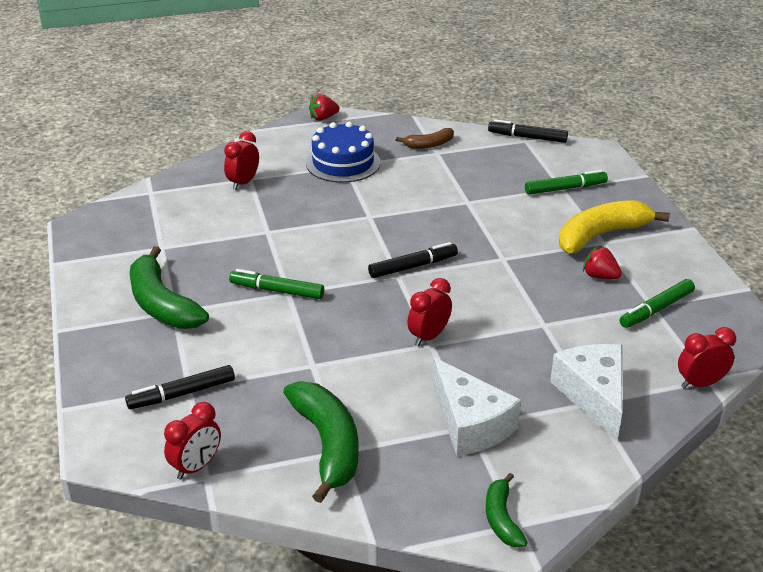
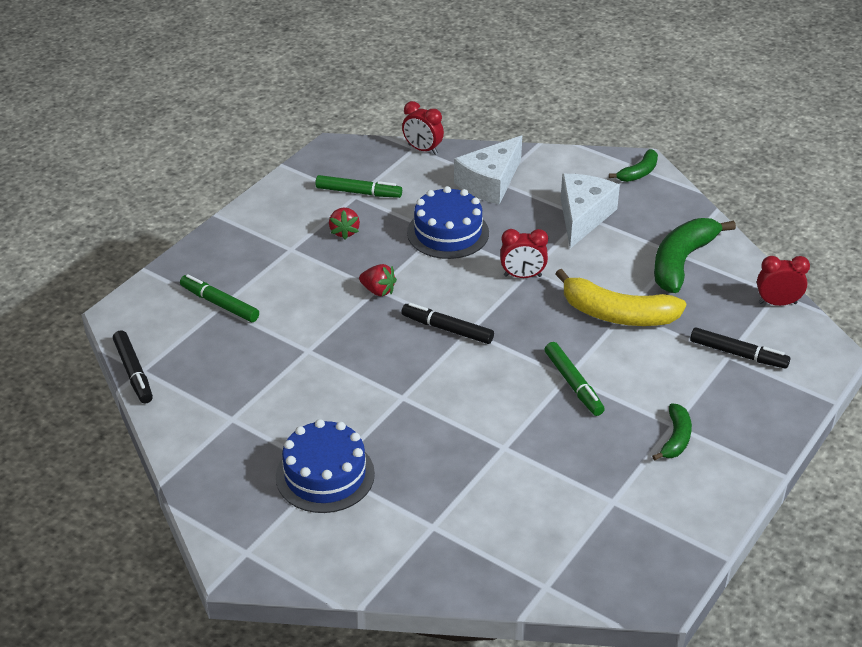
camera: 130 degrees left, 5 degrees up
green banana [130,246,209,329] -> green banana [652,403,692,461], size x0.54
red clock [224,131,259,190] -> none
red strawberry [309,94,340,120] -> red strawberry moved to [359,264,397,296]
brown banana [396,128,454,149] -> none
yellow banana [559,200,670,253] -> yellow banana moved to [556,269,686,326]
none -> blue cake [407,186,489,259]

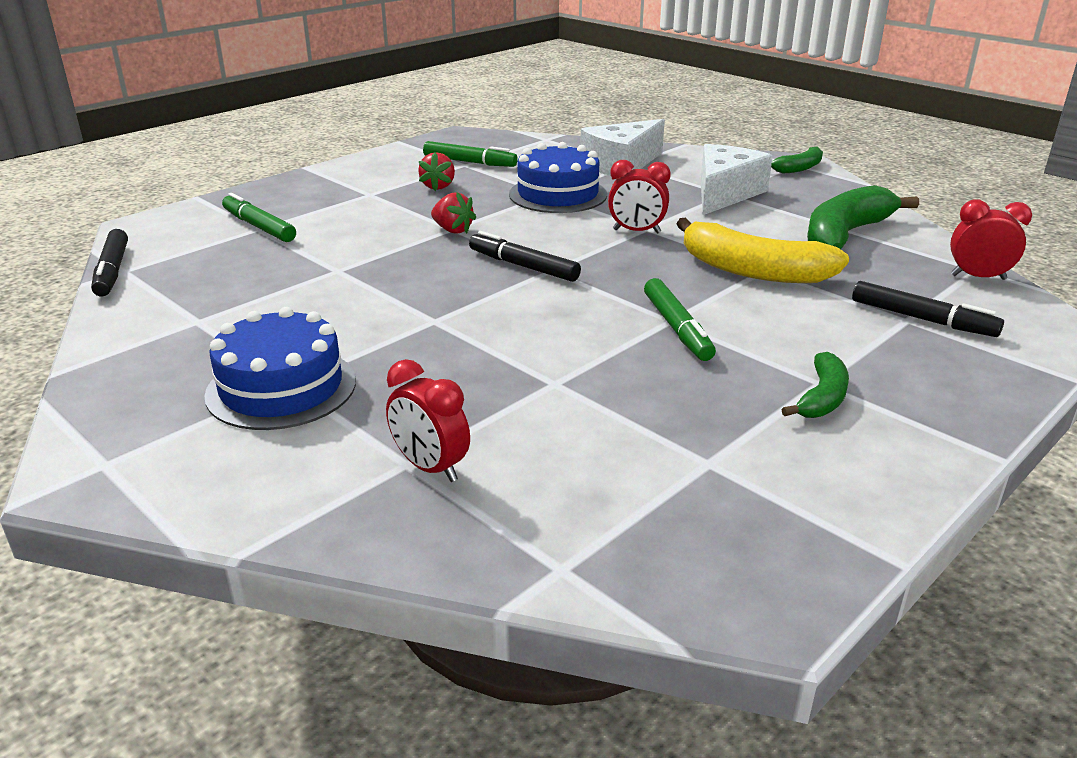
camera: 10 degrees right, 10 degrees down
red clock [402,101,444,155] -> red clock moved to [386,359,470,482]

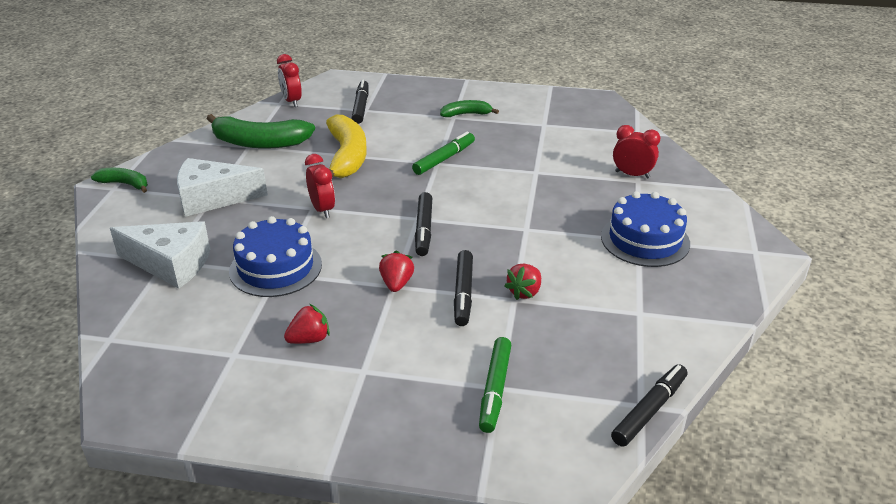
camera: 125 degrees left, 5 degrees up
red clock [386,359,470,482] -> red clock turned 75 degrees counterclockwise [613,125,660,179]
green marker [423,141,518,167] -> none
none -> black marker [454,250,473,326]
none -> red strawberry [504,264,541,300]

